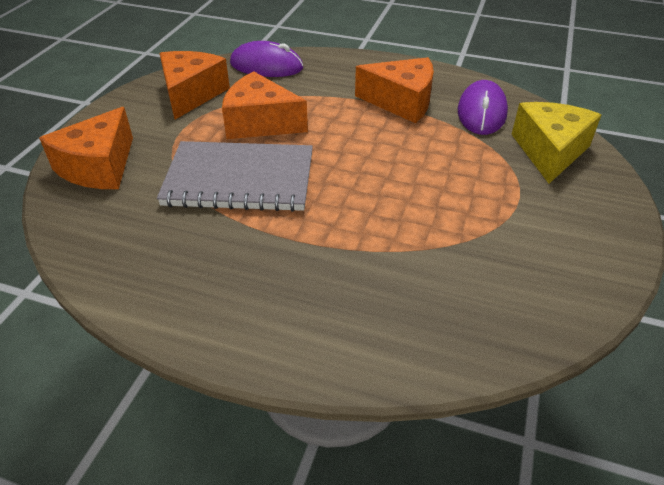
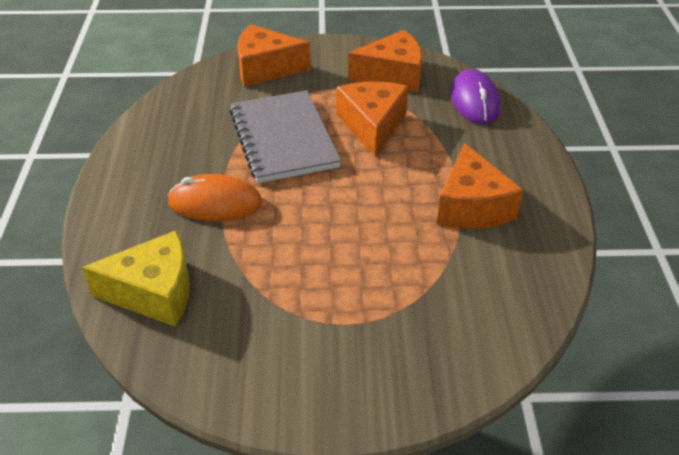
camera: 70 degrees right, 0 degrees up
purple mouse [458,80,508,135] -> none
yellow cheese [511,102,601,183] -> yellow cheese moved to [82,230,190,326]
none -> orange mouse [168,174,263,221]

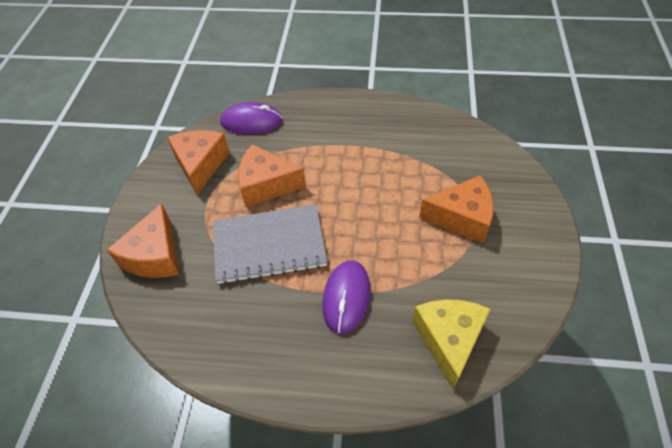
camera: 80 degrees left, 10 degrees up
orange mouse [168,174,263,221] -> purple mouse [322,260,371,334]
orange cheese [437,143,523,229] -> orange cheese moved to [419,175,494,243]

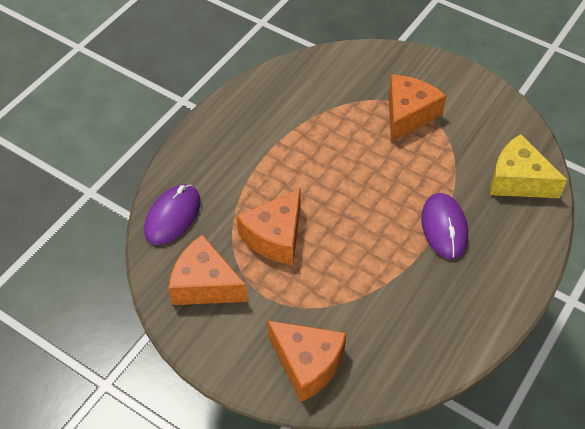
camera: 65 degrees left, 0 degrees up
grey notebook [213,204,327,284] -> none
purple mouse [322,260,371,334] -> purple mouse turned 45 degrees clockwise [421,193,468,259]

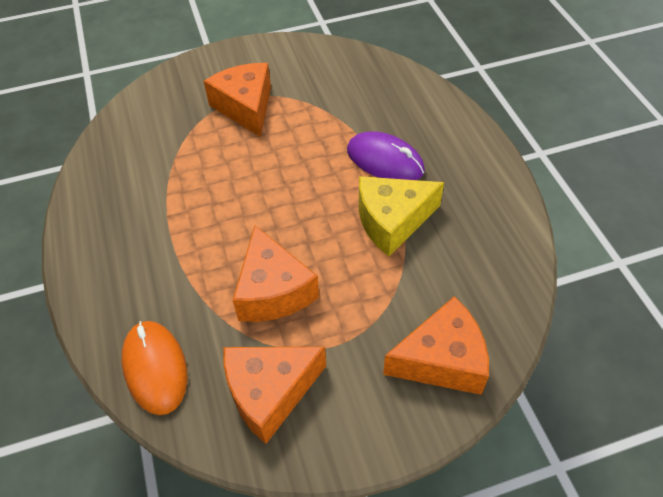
camera: 50 degrees left, 0 degrees up
purple mouse [144,184,201,245] -> orange mouse [122,321,188,415]
yellow cheese [490,134,567,198] -> yellow cheese moved to [359,176,444,256]

